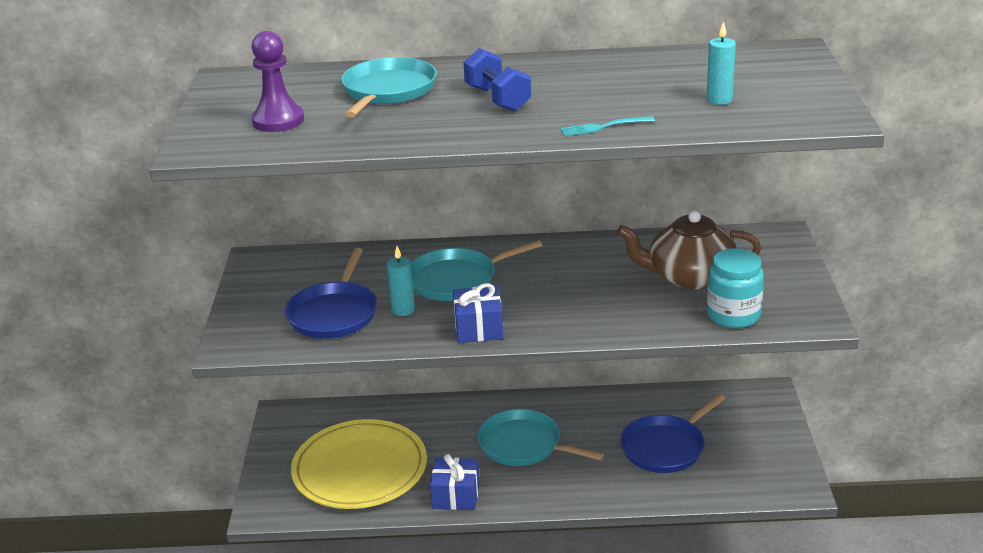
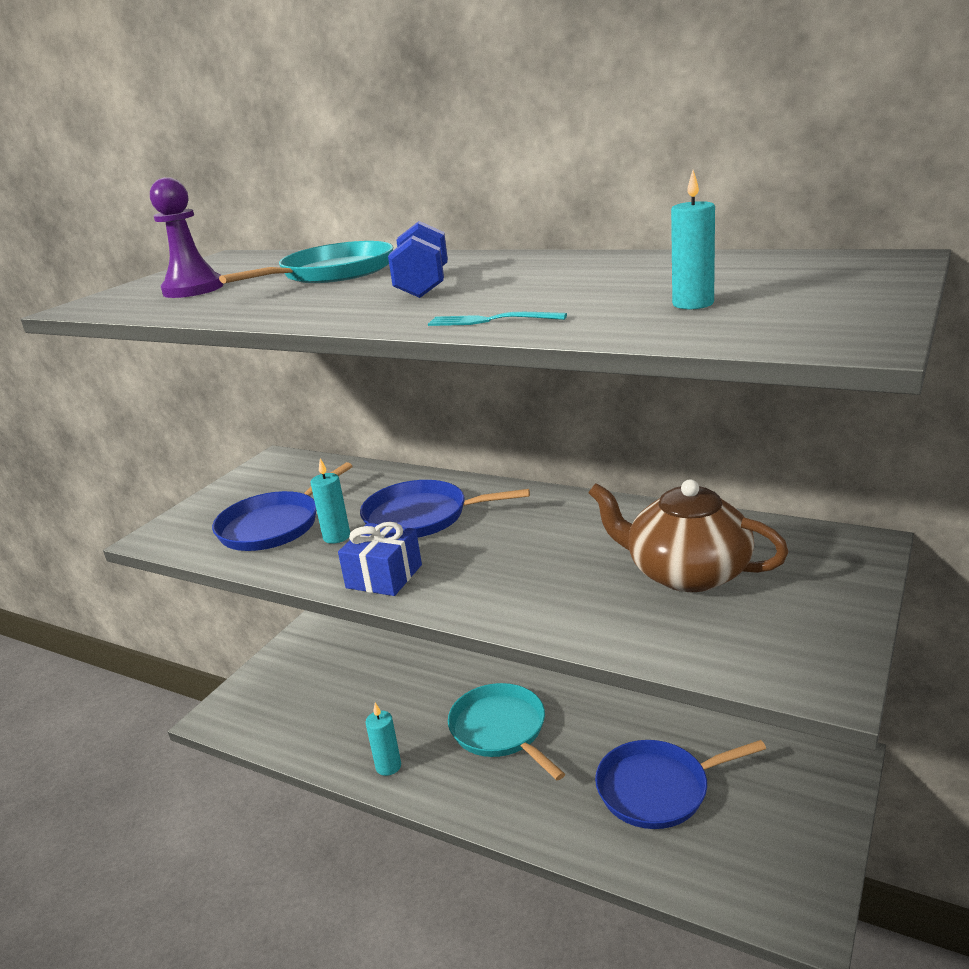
camera: 30 degrees right, 5 degrees down
yellow plate [291,419,427,509] -> none
turquoise pan [411,240,542,301] -> blue pan [360,480,530,537]
blue gift [430,454,480,510] -> turquoise candle [365,703,401,776]
turquoise jar [707,248,764,328] -> none

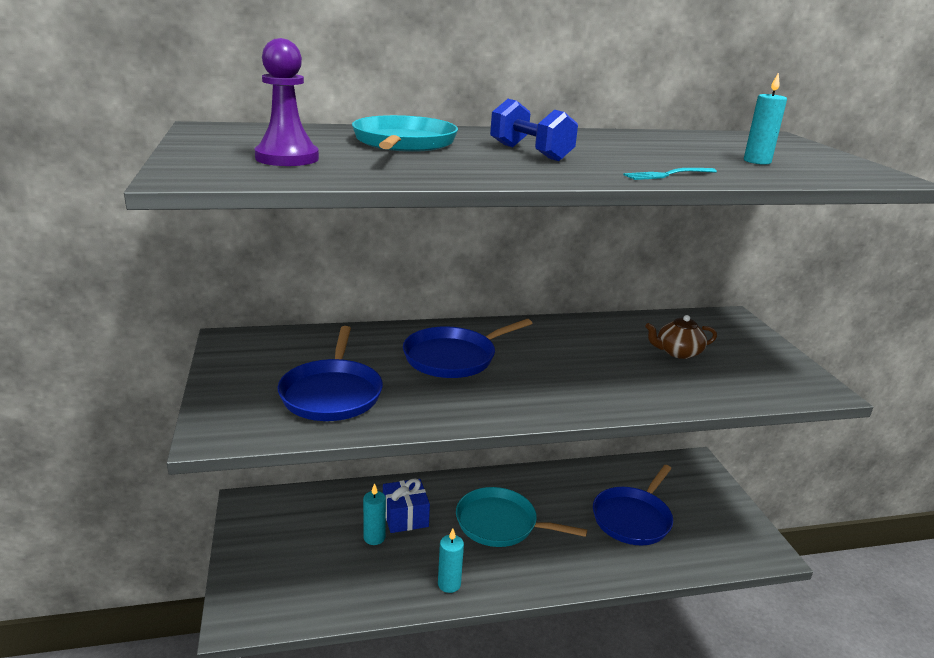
camera: 45 degrees left, 0 degrees up
turquoise candle [311,458,350,544] -> turquoise candle moved to [363,483,386,545]
blue gift [338,522,422,596] -> blue gift moved to [383,478,430,533]
brown teapot [588,480,789,592] -> brown teapot [645,315,717,359], size x0.57

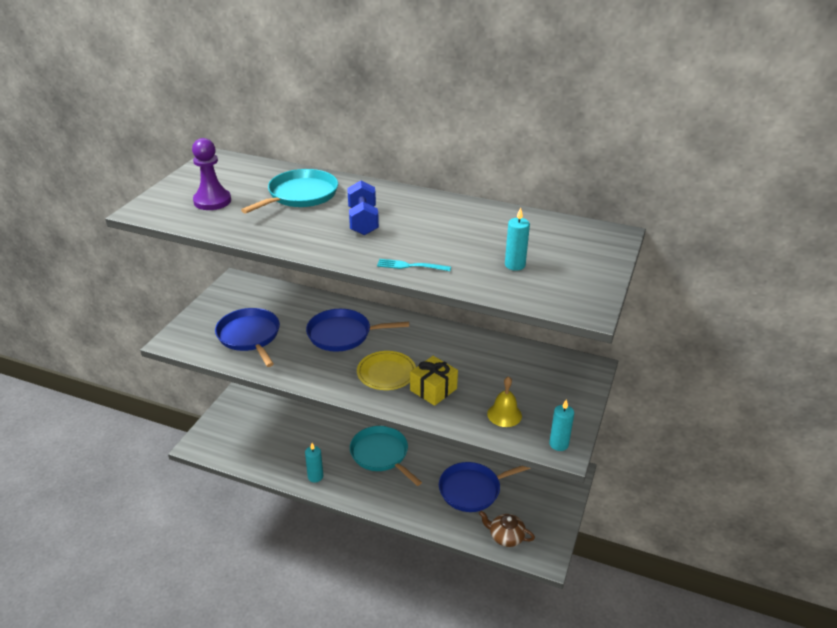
camera: 35 degrees right, 10 degrees up
blue pan [277,326,383,421] -> blue pan turned 120 degrees clockwise [215,308,280,367]
turquoise candle [363,483,386,545] -> turquoise candle moved to [549,400,574,451]
blue gift [383,478,430,533] -> none
brown teapot [645,315,717,359] -> brown teapot moved to [479,511,535,547]
none -> yellow plate [357,351,416,390]
none -> yellow gift [410,356,458,406]
none -> yellow bell [487,376,522,427]

